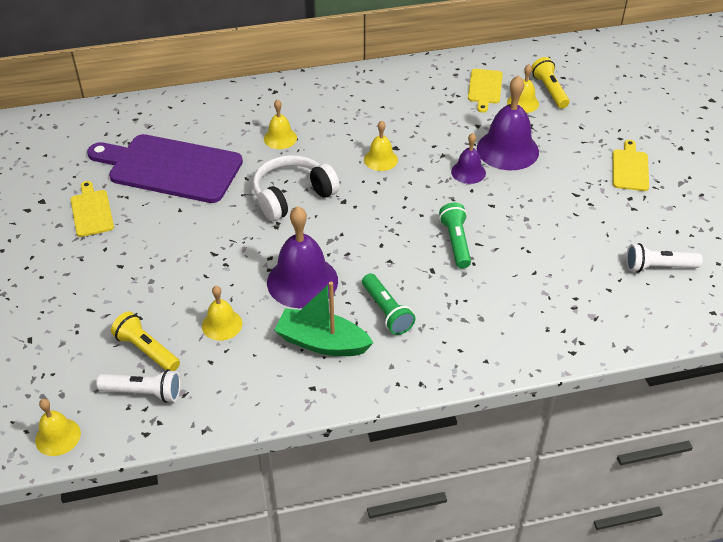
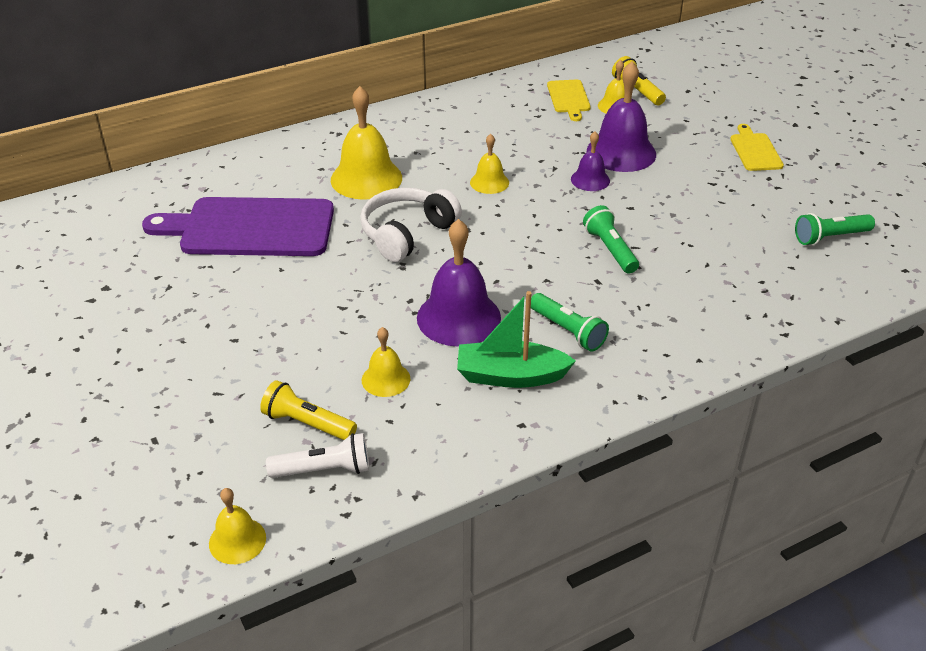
camera: 15 degrees left, 5 degrees down
yellow cutting board [71,181,114,237] -> none
yellow bell [264,99,297,149] -> yellow bell [331,86,402,200], size x1.84
white flashlight [626,243,703,273] -> green flashlight [795,213,875,245]

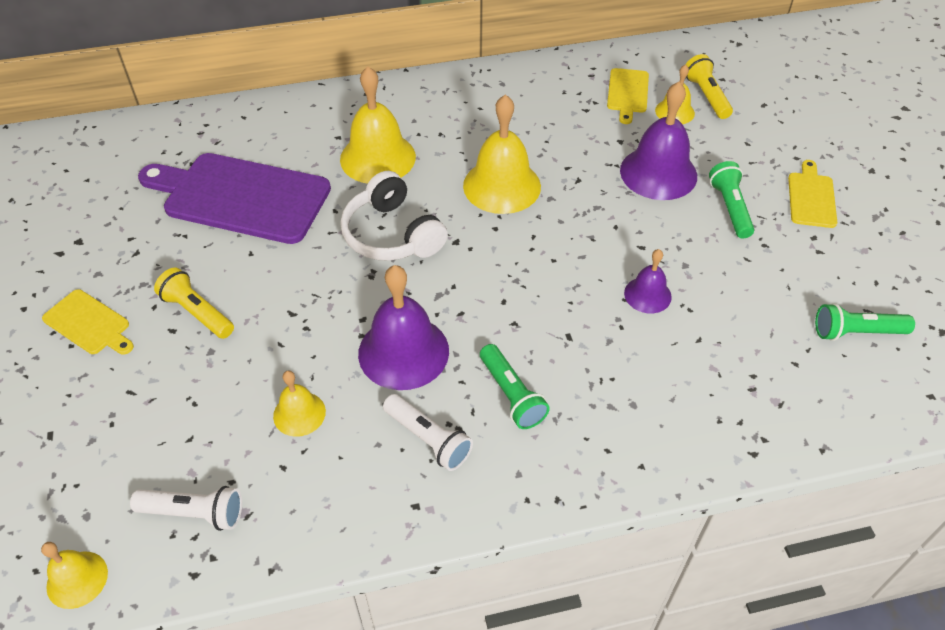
camera: 15 degrees right, 10 degrees up
yellow flashlight [260,380,357,440] -> yellow flashlight moved to [154,268,234,339]
white headphones [360,188,462,262] -> white headphones turned 90 degrees counterclockwise [341,171,448,261]
green boat [457,291,576,388] -> white flashlight [383,394,473,471]
yellow bell [470,134,509,194] -> yellow bell [463,94,541,214], size x1.84
purple bell [571,131,610,191] -> purple bell moved to [624,249,672,313]
green flashlight [583,205,639,273] -> green flashlight moved to [709,161,754,239]
none -> yellow cutting board [42,289,134,354]

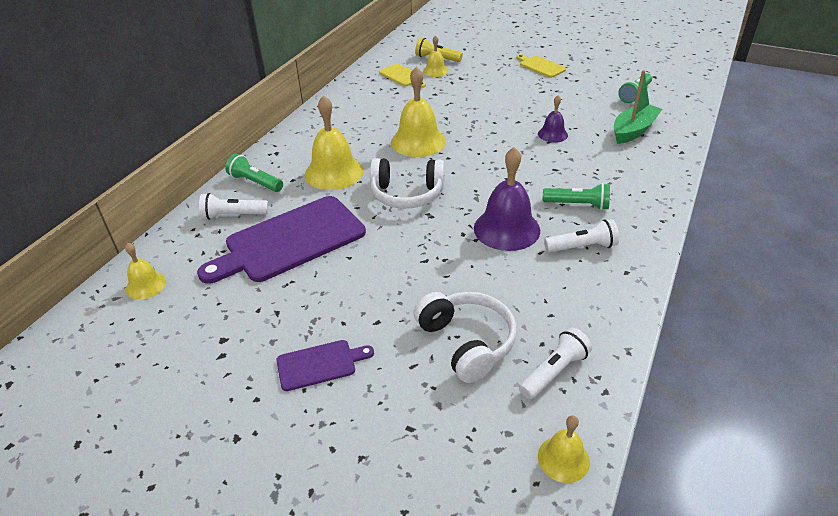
camera: 50 degrees left, 10 degrees down
yellow cutting board [42,289,134,354] -> purple cutting board [276,340,374,391]
yellow flashlight [154,268,234,339] -> none
yellow bell [273,371,326,437] -> yellow bell moved to [125,243,166,299]
purple bell [620,82,697,200] -> none
green flashlight [709,161,754,239] -> green flashlight moved to [225,154,283,192]
none -> white flashlight [199,193,269,220]
none -> white headphones [414,292,517,383]
none -> green boat [614,70,662,144]

